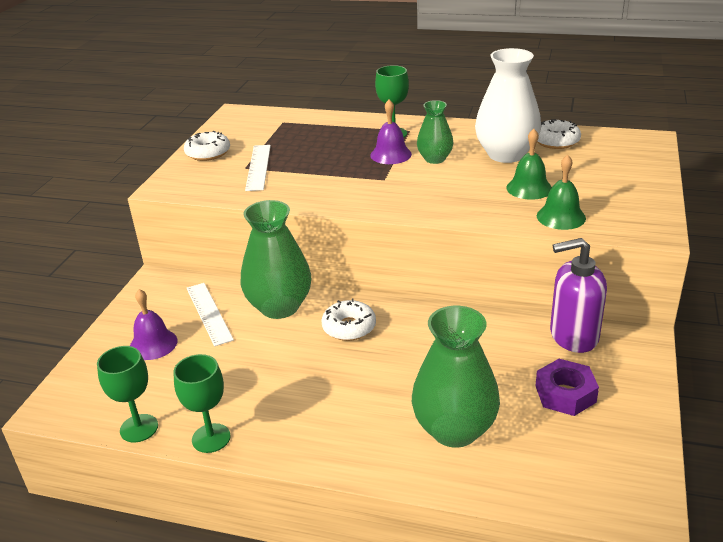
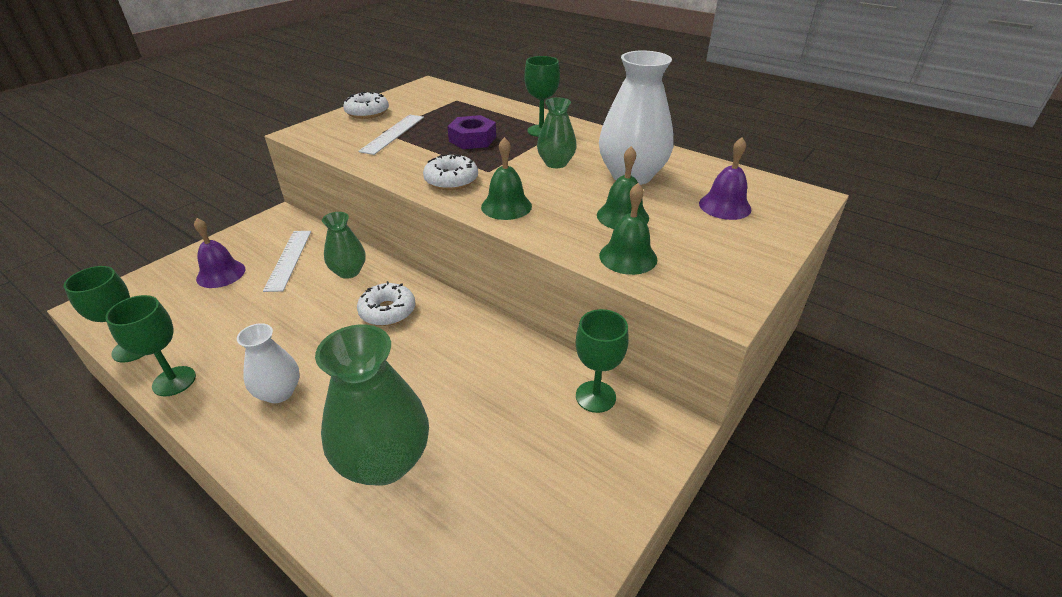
camera: 20 degrees right, 5 degrees up
green vase [241,200,311,319] -> green vase [322,212,366,279], size x0.57
purple bell [371,99,412,164] -> purple bell moved to [699,137,751,220]
purple nut [535,359,599,416] -> purple nut moved to [447,115,496,149]
white donut [537,119,581,149] -> white donut moved to [423,154,478,190]
purple soap dispenser [550,238,607,353] -> green goblet [576,309,629,413]
none -> white vase [237,323,300,403]
none -> green bell [481,137,532,220]

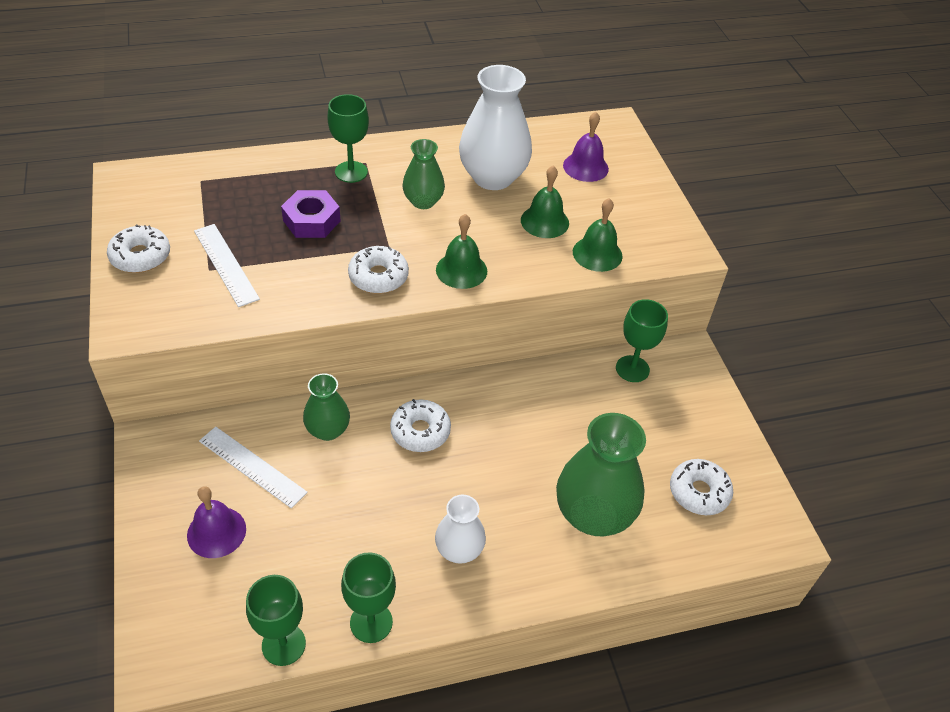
camera: 55 degrees left, 10 degrees up
none -> white donut [670,459,733,515]

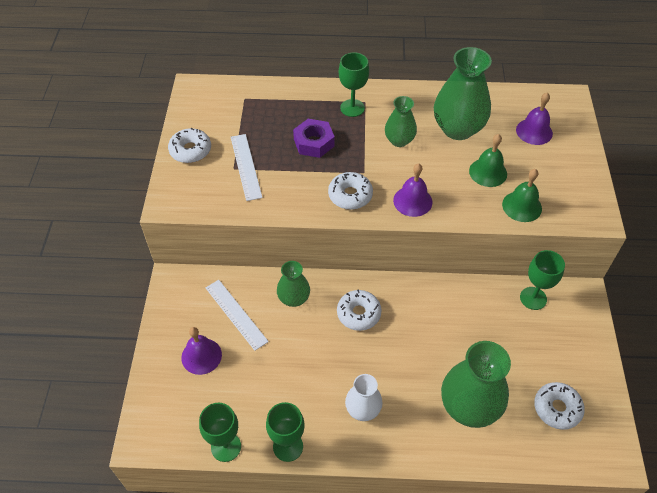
camera: 20 degrees right, 5 degrees up
green bell [436,214,487,289] -> purple bell [393,163,432,217]
white vase [459,65,532,190] -> green vase [434,47,492,140]

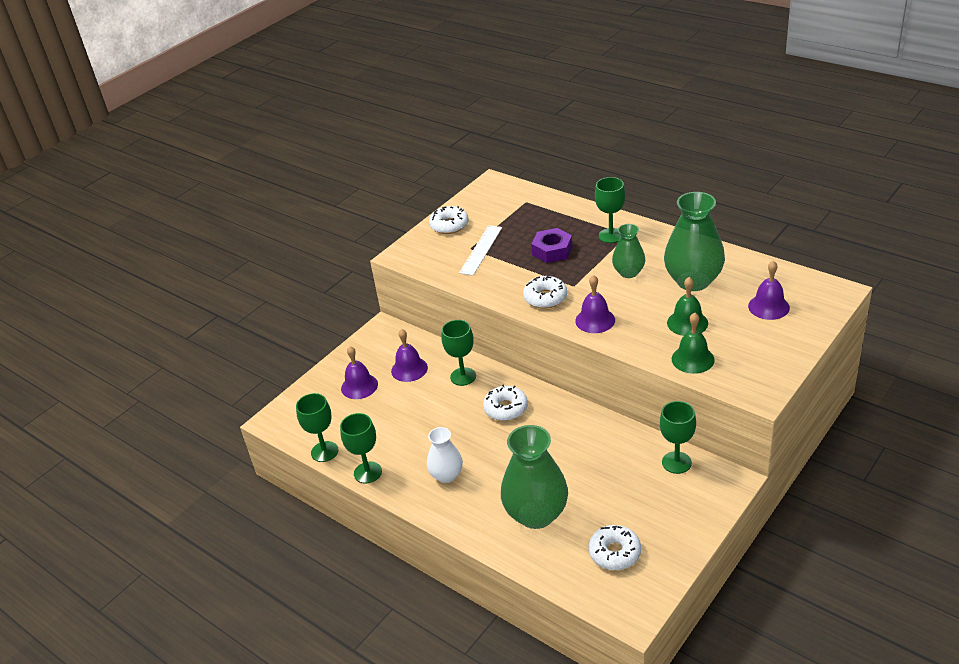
camera: 40 degrees right, 15 degrees down
white ruler [206,280,269,351] -> purple bell [391,329,428,382]
green vase [277,261,310,307] -> green goblet [441,320,476,386]

